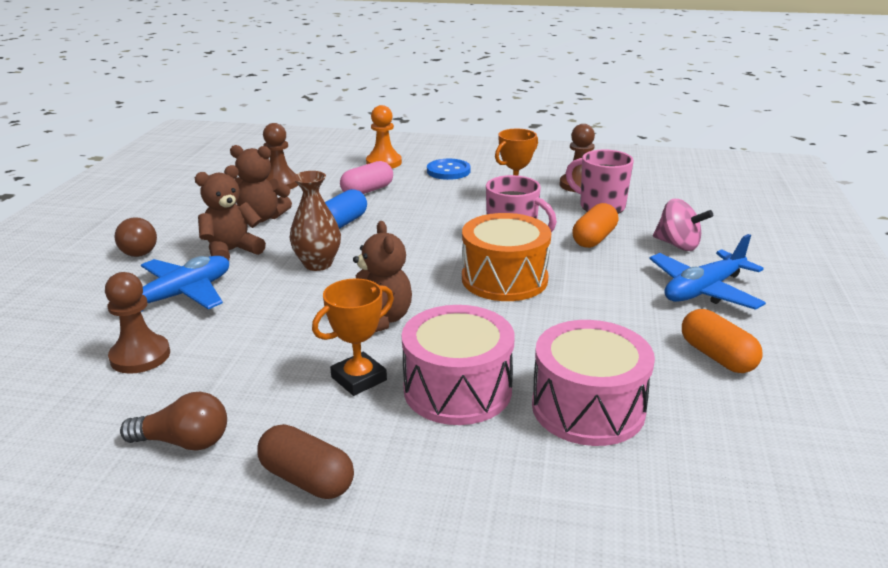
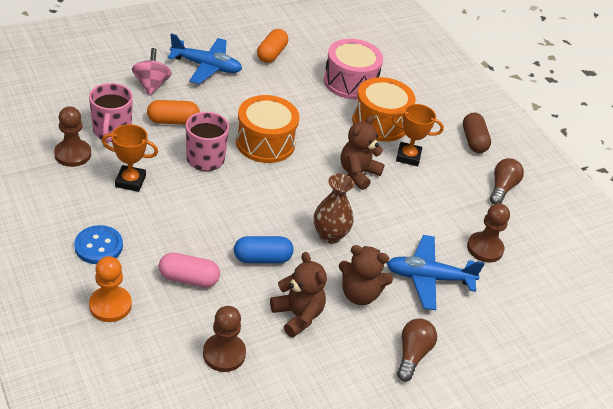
camera: 135 degrees left, 15 degrees up
brown light bulb [120,392,227,451] -> brown light bulb turned 60 degrees clockwise [490,158,524,204]
pink drum [402,305,515,425] -> orange drum [352,77,416,142]

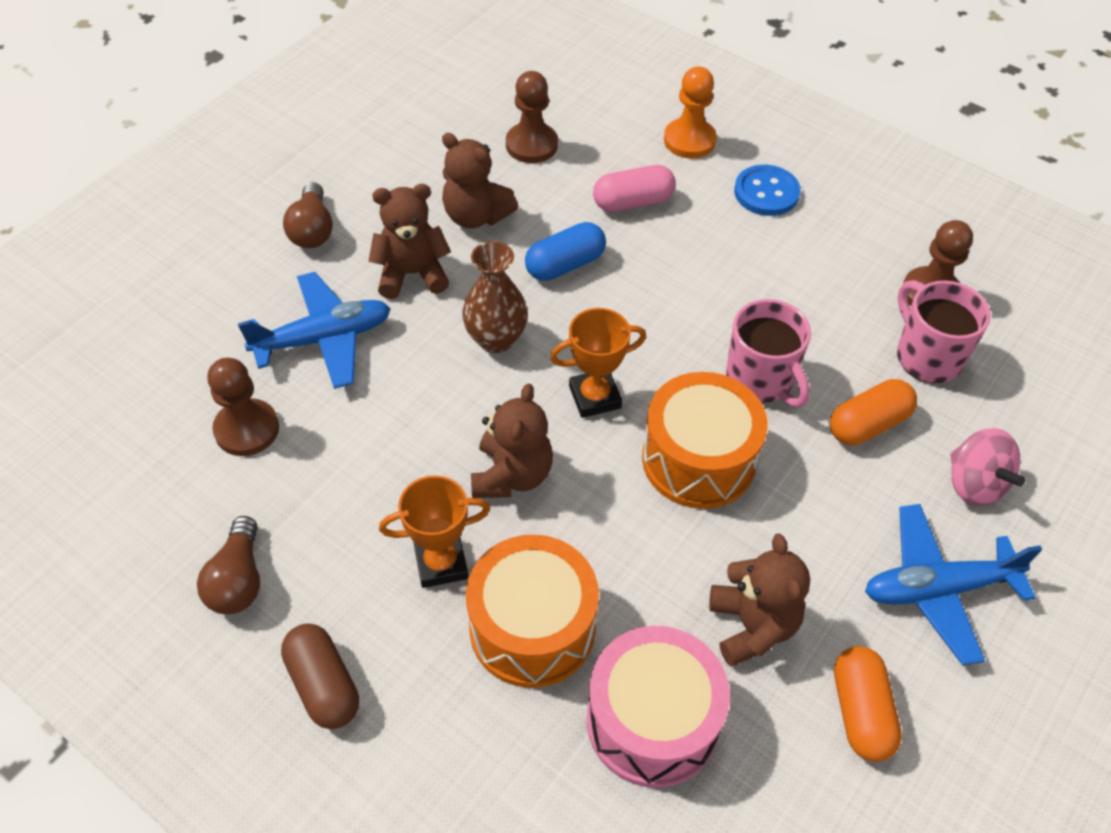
camera: 160 degrees right, 10 degrees up
orange trophy [102,124,158,192] -> orange trophy moved to [550,308,646,418]
none -> brown teddy bear [709,533,810,667]

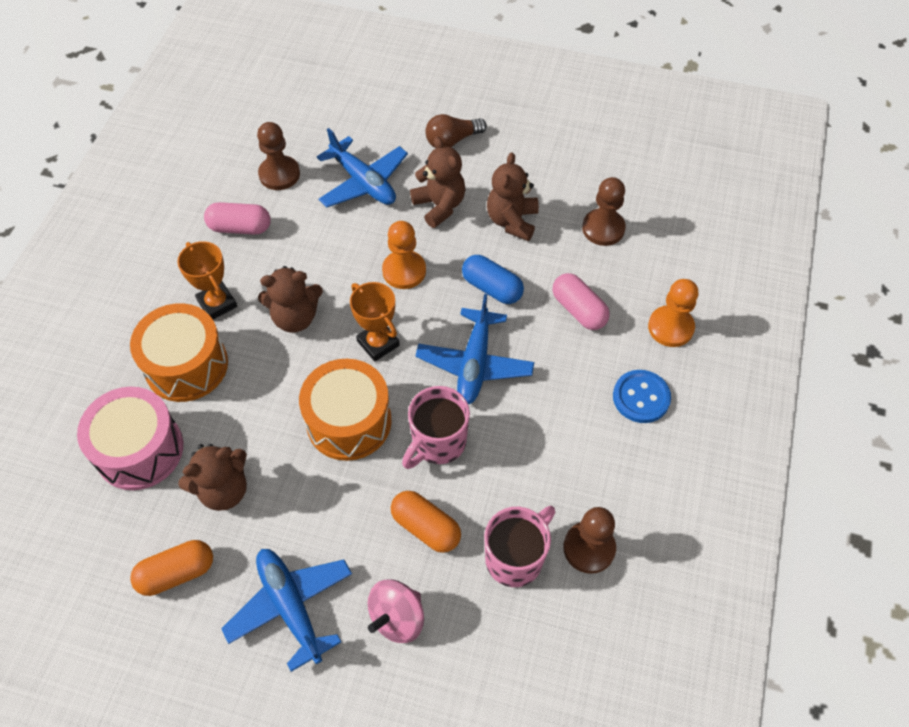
camera: 70 degrees right, 5 degrees up
brown light bulb [197,516,260,614] -> none
brown capsule [281,624,359,729] -> none
brown vase [462,241,528,353] -> orange pawn [382,221,426,289]
none -> pink capsule [204,202,271,235]
none -> blue plane [415,294,534,404]

